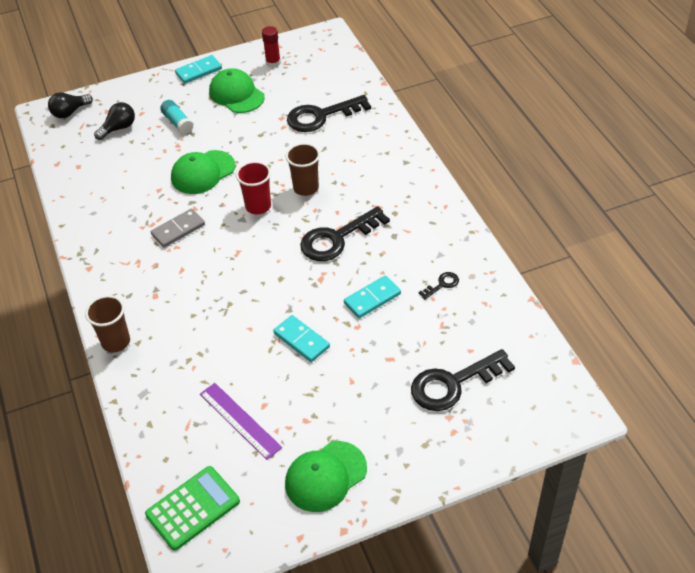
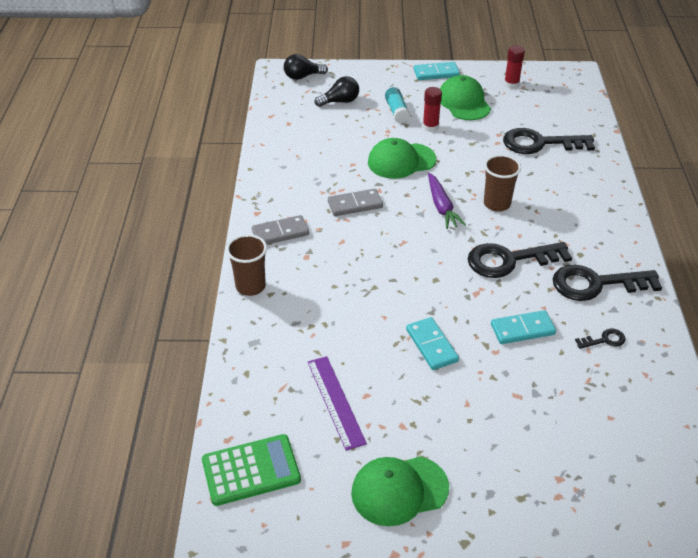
camera: 20 degrees right, 5 degrees down
red cup [236,161,271,214] -> purple carrot [428,173,466,229]
black key [411,349,515,411] -> black key moved to [553,265,662,301]
none -> grey domino [252,215,309,244]
none -> red glue stick [423,87,442,132]

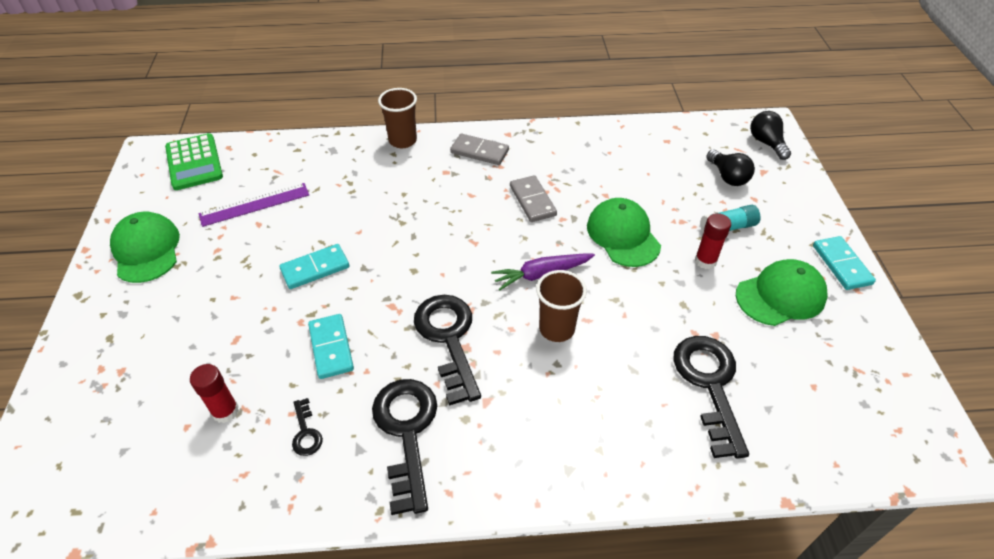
camera: 85 degrees right, 5 degrees up
grey domino [252,215,309,244] -> grey domino turned 45 degrees counterclockwise [450,134,509,165]
red glue stick [504,45,525,89] -> red glue stick moved to [190,364,239,423]

